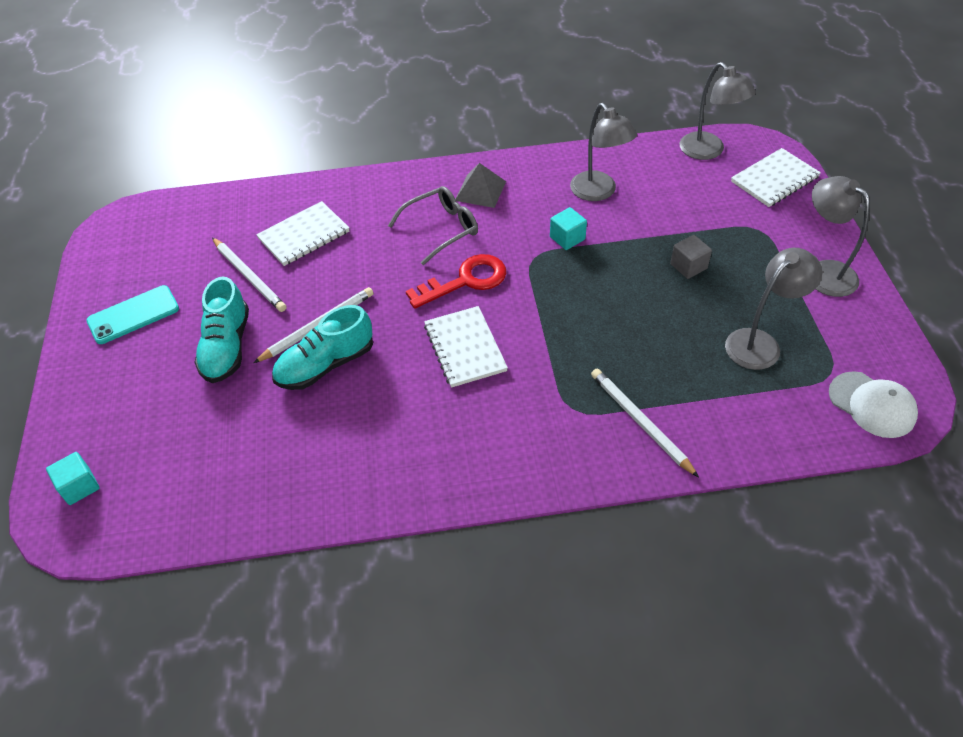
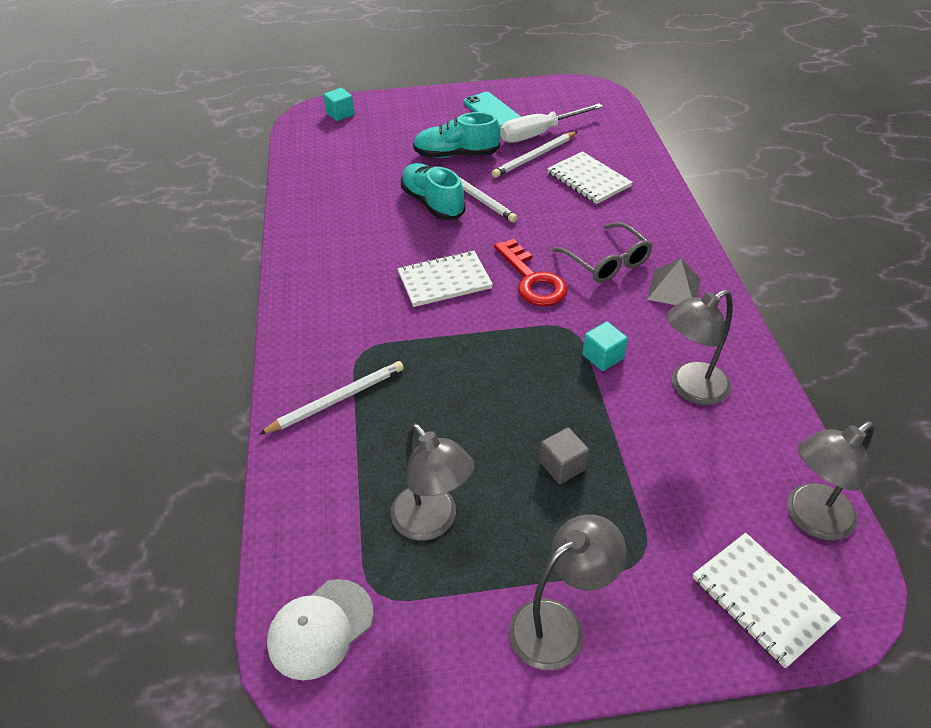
camera: 90 degrees right, 5 degrees down
none -> white screwdriver [500,103,603,143]

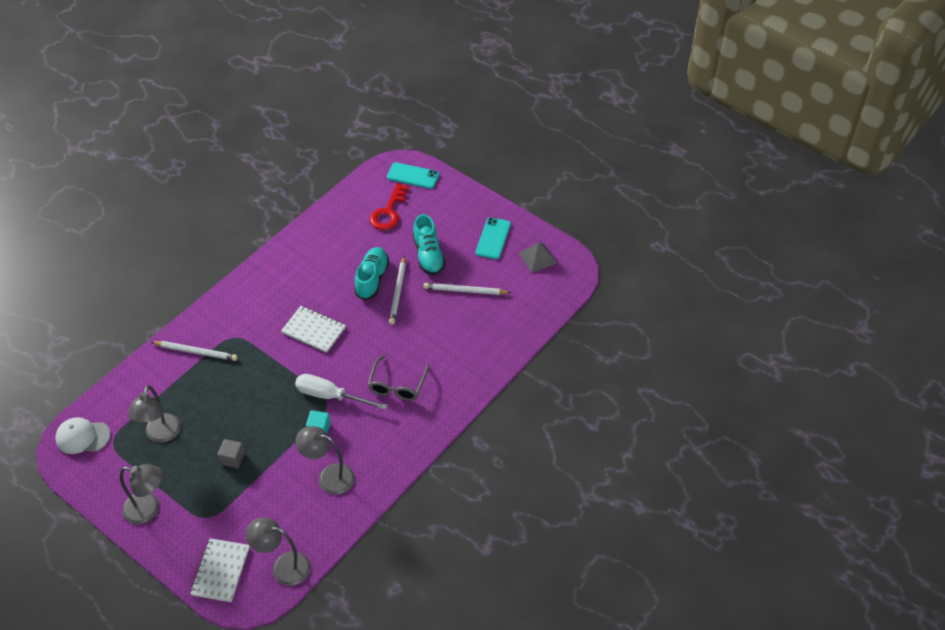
camera: 45 degrees right, 5 degrees up
turquoise cube [323,88,355,121] -> turquoise phone [387,162,439,189]
turquoise shoe [413,112,501,158] -> turquoise shoe turned 150 degrees counterclockwise [413,214,446,276]
red key [494,238,568,306] -> red key moved to [370,183,409,230]
white screwdriver [500,103,603,143] -> white screwdriver moved to [295,374,387,410]
white notebook [547,151,633,204] -> none
grey pyramid [647,258,700,305] -> grey pyramid moved to [519,242,557,273]

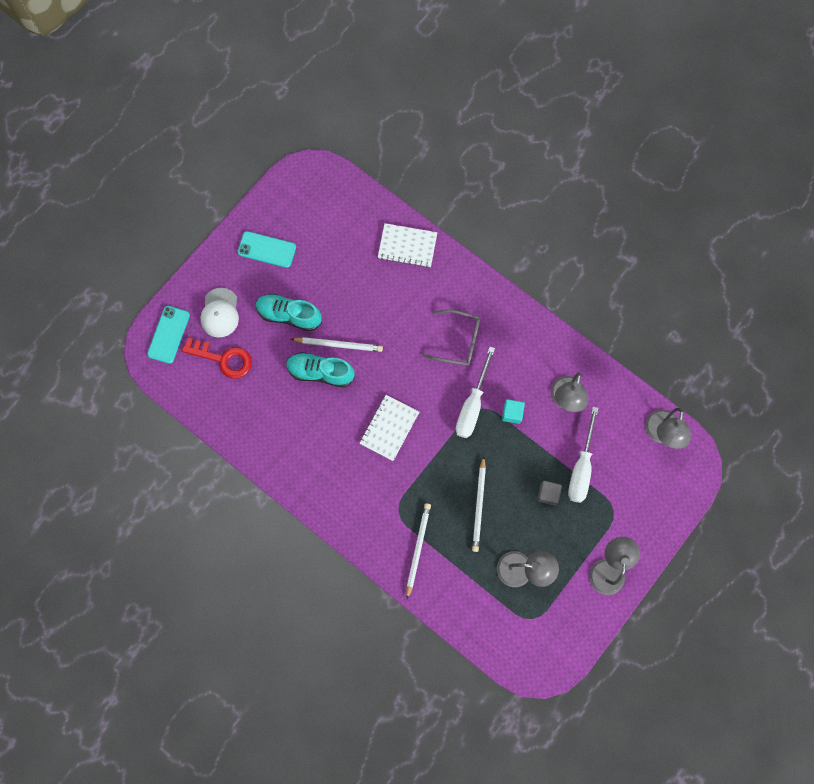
camera: 90 degrees left, 25 degrees up
white cap [55,417,110,454] -> white cap moved to [201,288,239,338]
white notebook [190,538,250,602] -> white notebook moved to [378,223,437,268]
turquoise shoe [413,214,446,276] -> turquoise shoe turned 150 degrees counterclockwise [256,294,322,331]
white pencil [424,283,511,295] -> white pencil moved to [472,456,486,552]
grey pyramid [519,242,557,273] -> none
none -> white screwdriver [568,407,599,503]

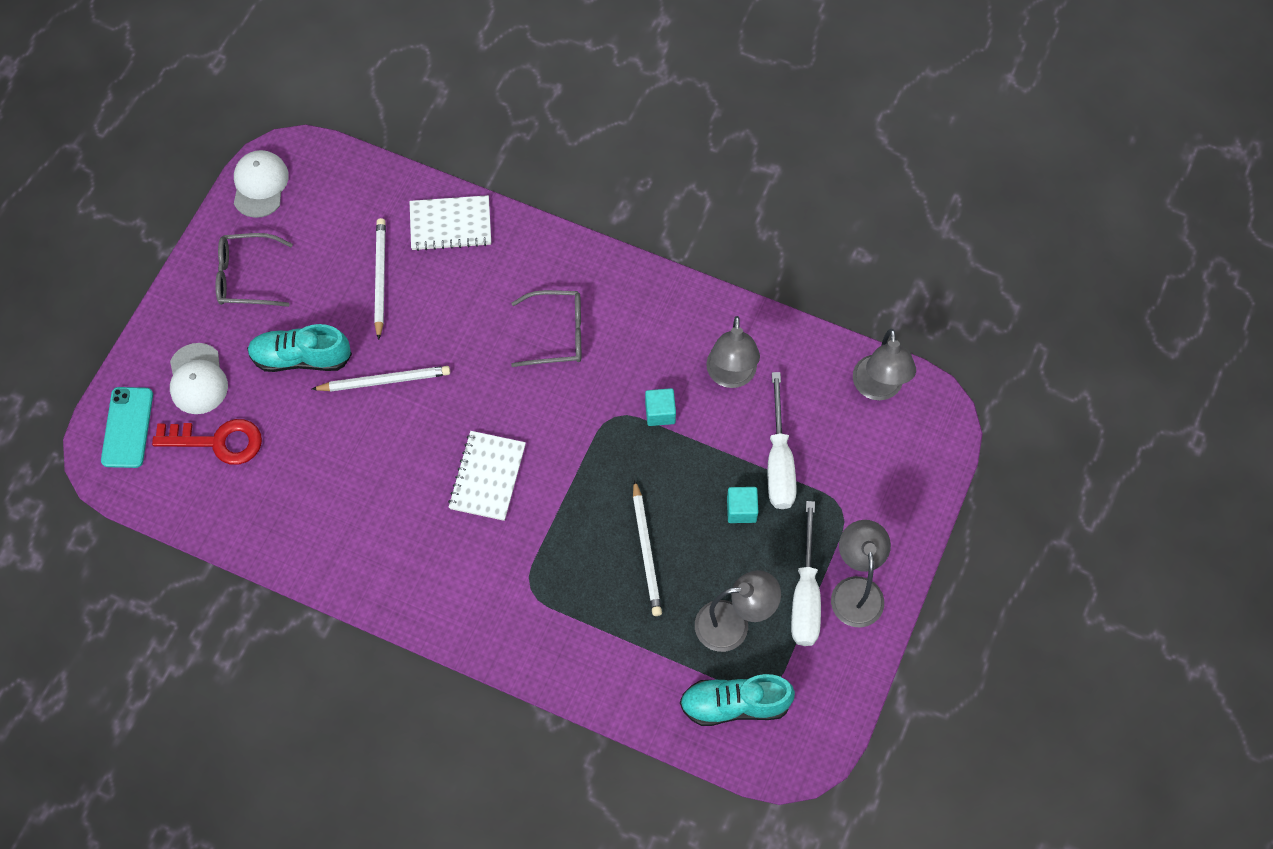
camera: 15 degrees left, 10 degrees down
turquoise phone [238,231,296,268] -> grey glasses [215,233,293,307]
turquoise shoe [286,352,355,387] -> turquoise shoe moved to [680,674,795,726]
white pencil [406,503,431,599] -> white pencil moved to [374,218,386,340]
white screwdriver [456,347,495,438] -> white screwdriver moved to [791,501,821,646]
grey cube [537,481,562,506] -> turquoise cube [727,487,758,523]
none -> white cap [234,150,289,218]

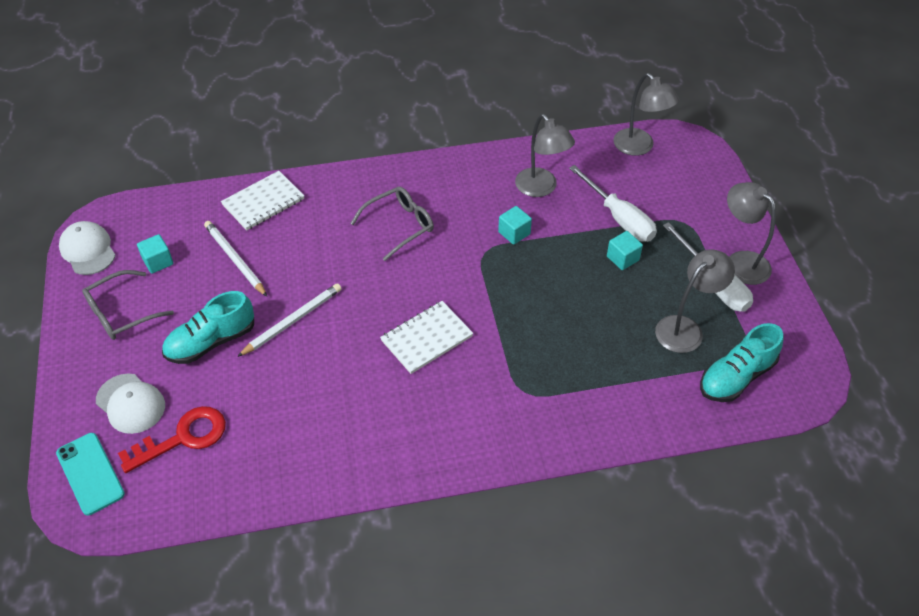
camera: 35 degrees left, 15 degrees down
white notebook [448,431,526,521] -> white notebook turned 75 degrees clockwise [380,301,473,374]
white pencil [633,480,662,616] -> none
none -> turquoise cube [137,234,173,274]

